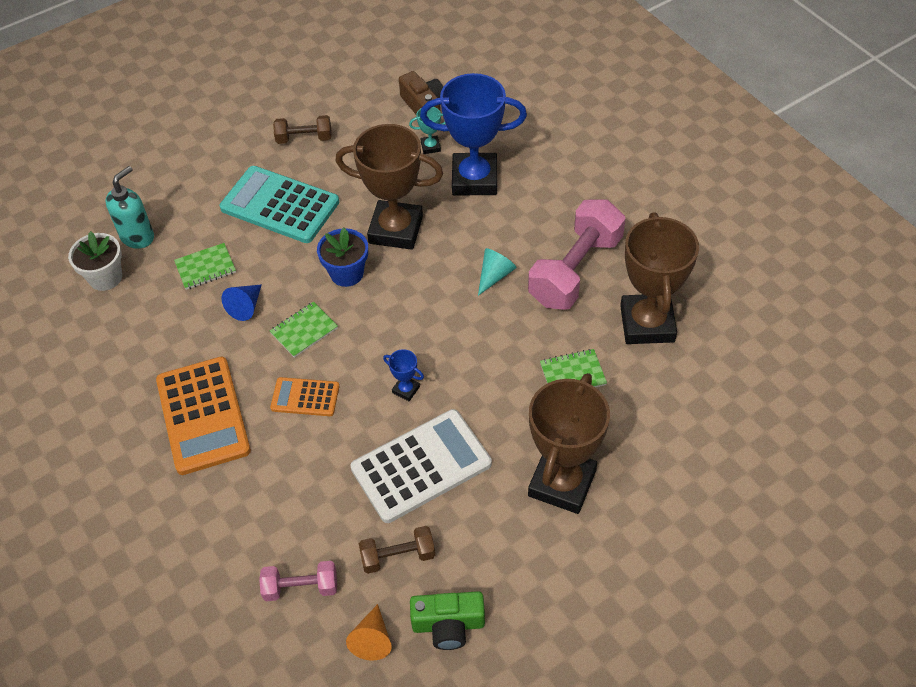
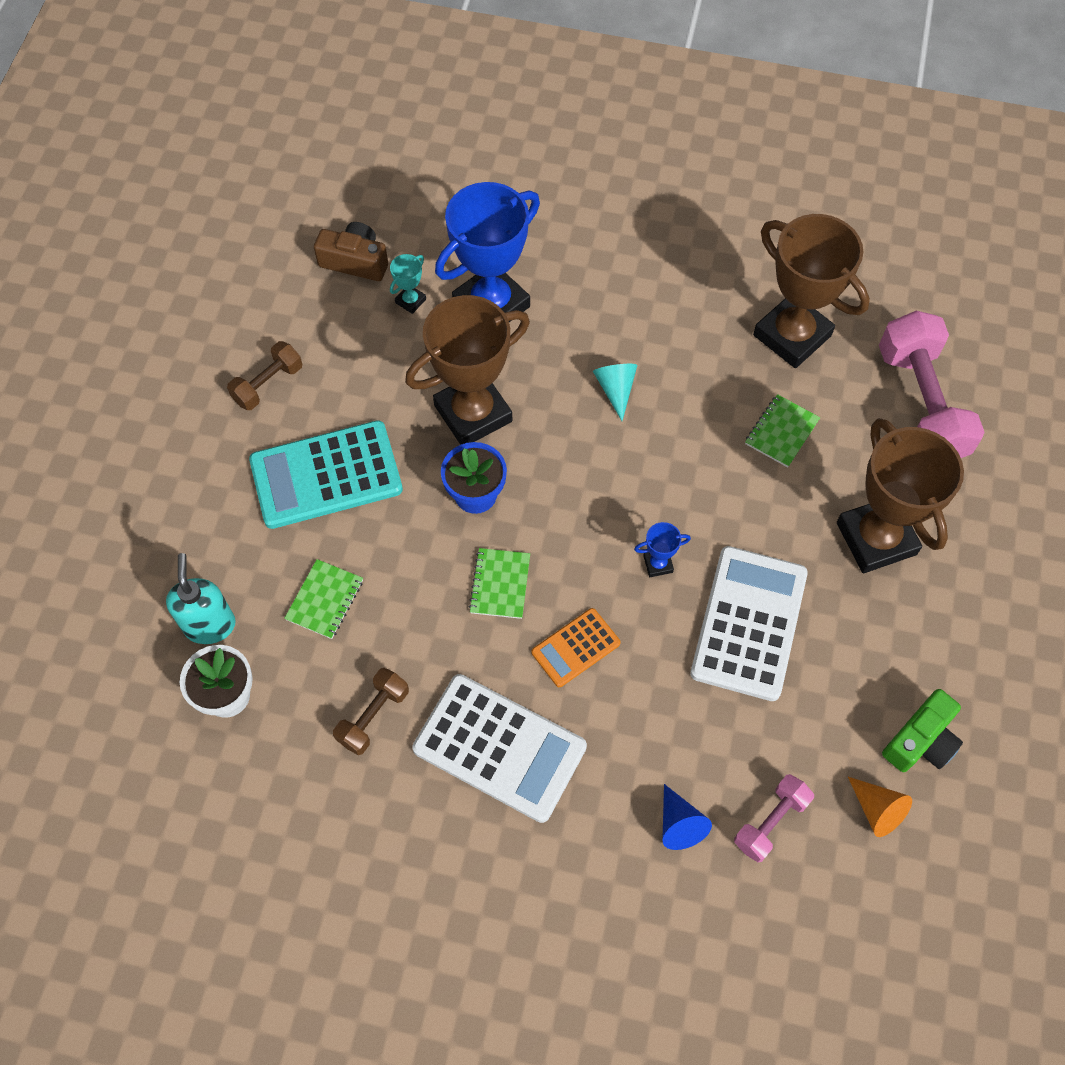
camera: 45 degrees left, 10 degrees up
orange calculator [156,357,251,475] -> white calculator [412,674,587,823]
blue cone [222,284,262,321] -> blue cone moved to [662,784,712,850]
brown dumbbell [359,526,435,574] -> brown dumbbell moved to [333,668,409,755]
pink dumbbell [528,200,626,310] -> pink dumbbell moved to [879,311,985,458]

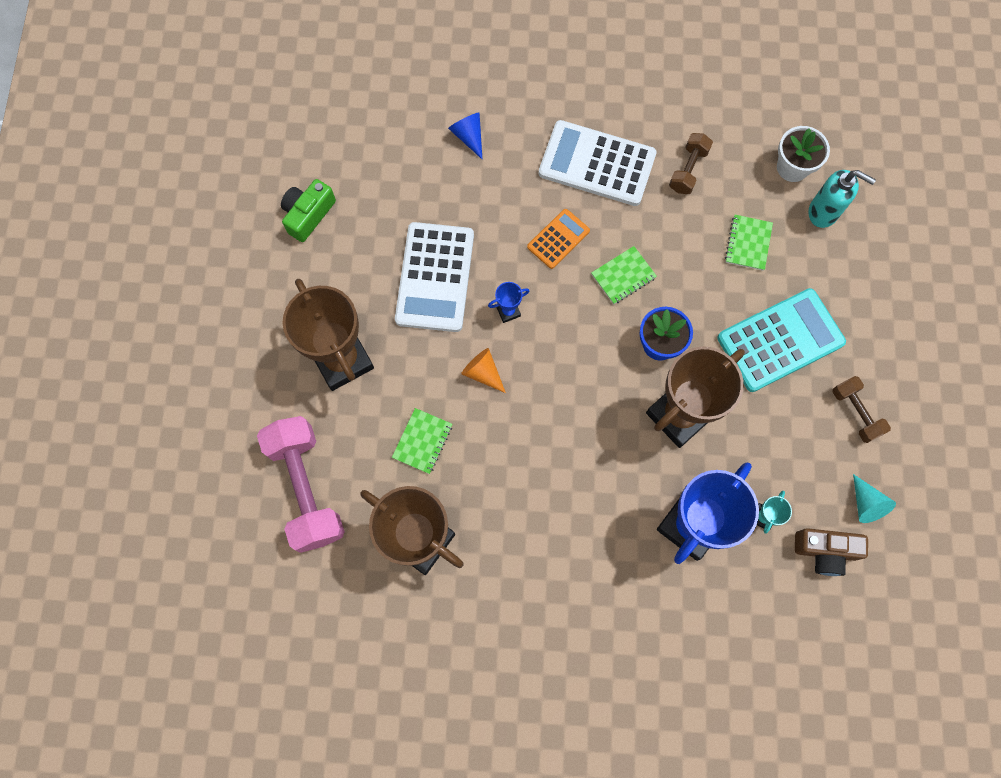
camera: 170 degrees right, 10 degrees up
turquoise soap dispenser [166,553,236,644] -> turquoise soap dispenser turned 45 degrees counterclockwise [808,170,876,228]
brown dumbbell [227,341,302,410] -> brown dumbbell turned 60 degrees counterclockwise [832,376,891,443]
green notebook [469,548,530,619] -> green notebook turned 60 degrees clockwise [591,246,657,304]
turquoise cone [593,364,637,421] -> turquoise cone moved to [853,474,896,523]
pink dumbbell [734,774,814,862] -> none
orange cone [848,777,912,837] -> orange cone moved to [461,348,506,393]

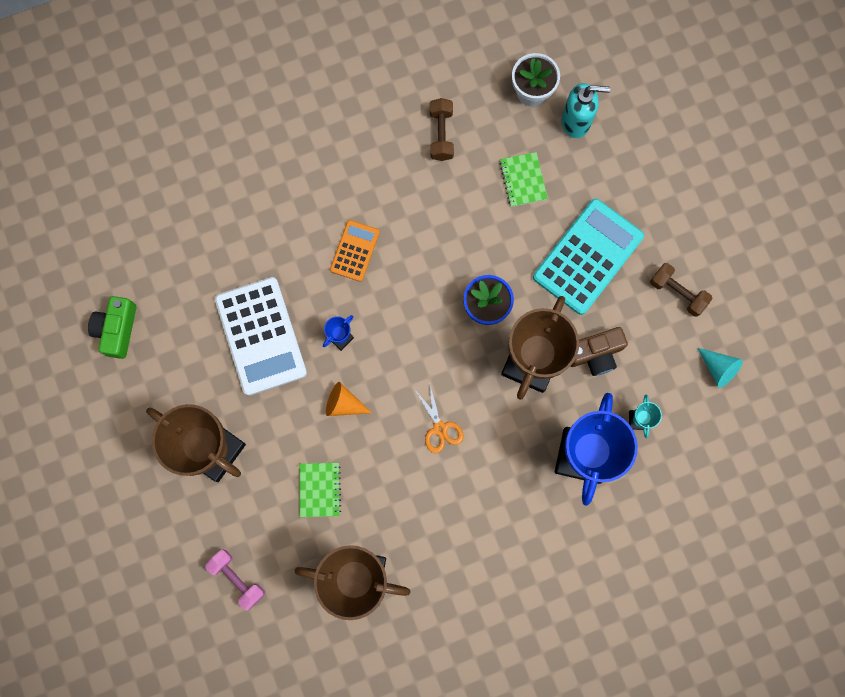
camera: 25 degrees left, 5 degrees up
pink dumbbell [257,416,345,553] -> pink dumbbell [205,550,265,610], size x0.52
blue cone [448,112,482,159] -> none
white calculator [539,120,657,206] -> none
green notebook [591,246,657,304] -> none
brown camera [795,528,868,576] -> brown camera moved to [571,327,628,376]
none -> orange scissors [414,382,464,453]

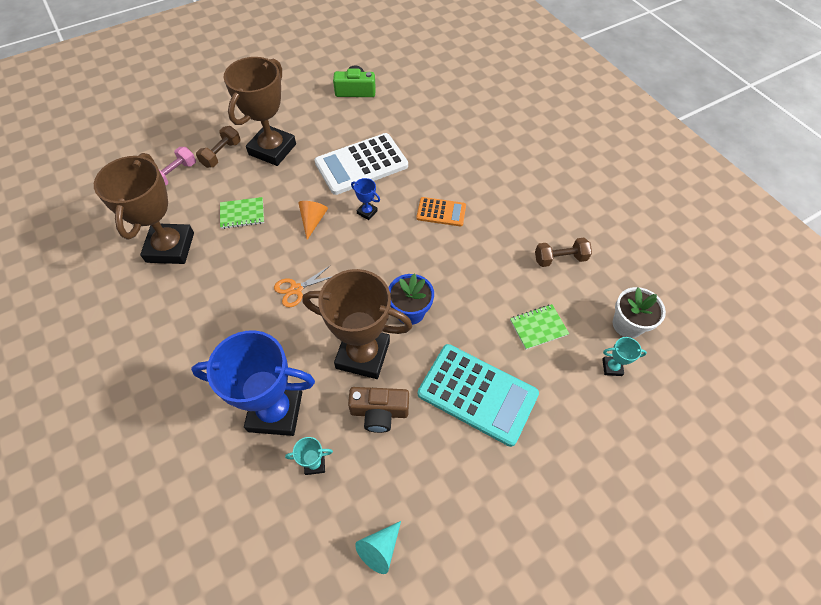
camera: 80 degrees right, 20 degrees down
turquoise soap dispenser [561,83,610,138] -> turquoise trophy [602,337,647,376]
brown camera [571,327,628,376] -> brown camera turned 60 degrees counterclockwise [348,387,409,433]
brown dumbbell [650,263,713,317] -> brown dumbbell moved to [196,126,241,168]

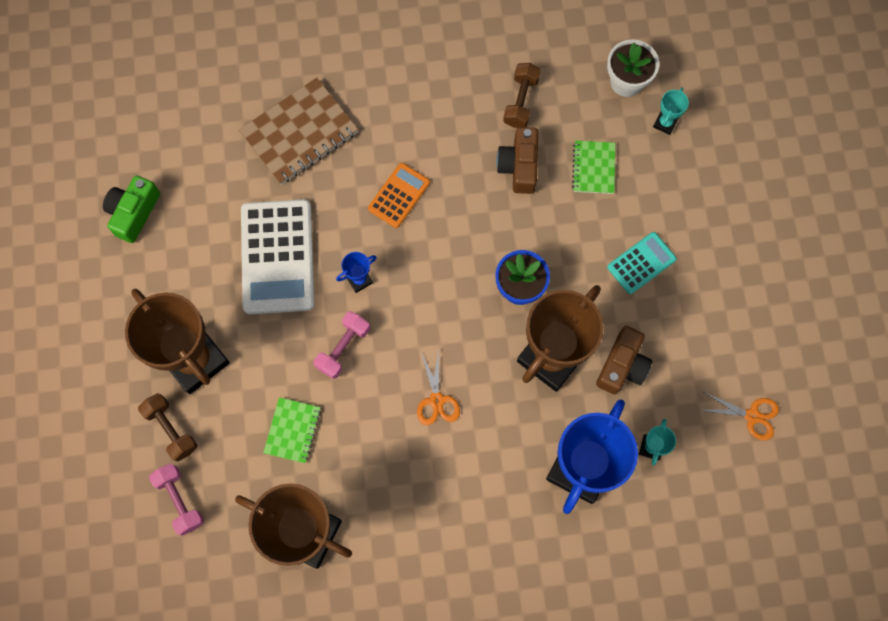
camera: 65 degrees left, 15 degrees up
orange cone [298,201,328,240] -> pink dumbbell [314,311,370,379]
turquoise cone [355,521,401,574] -> orange scissors [701,392,779,440]
turquoise calculator [418,344,539,447] -> turquoise calculator [607,232,677,294], size x0.53
none -> brown notebook [239,77,358,185]
none -> brown camera [496,127,538,194]

